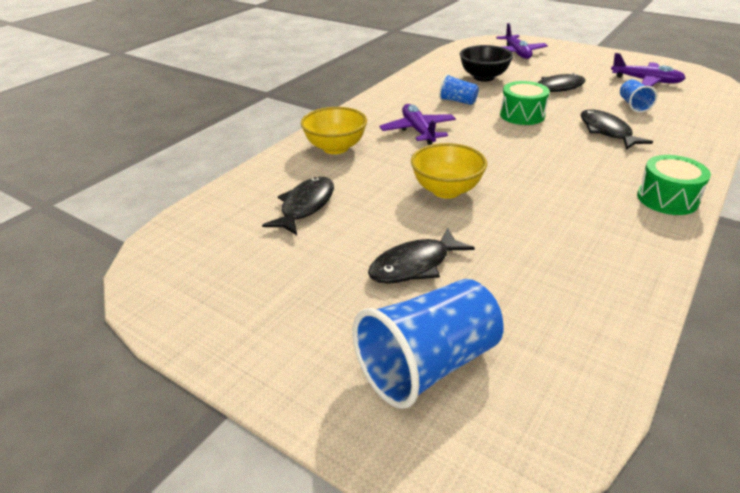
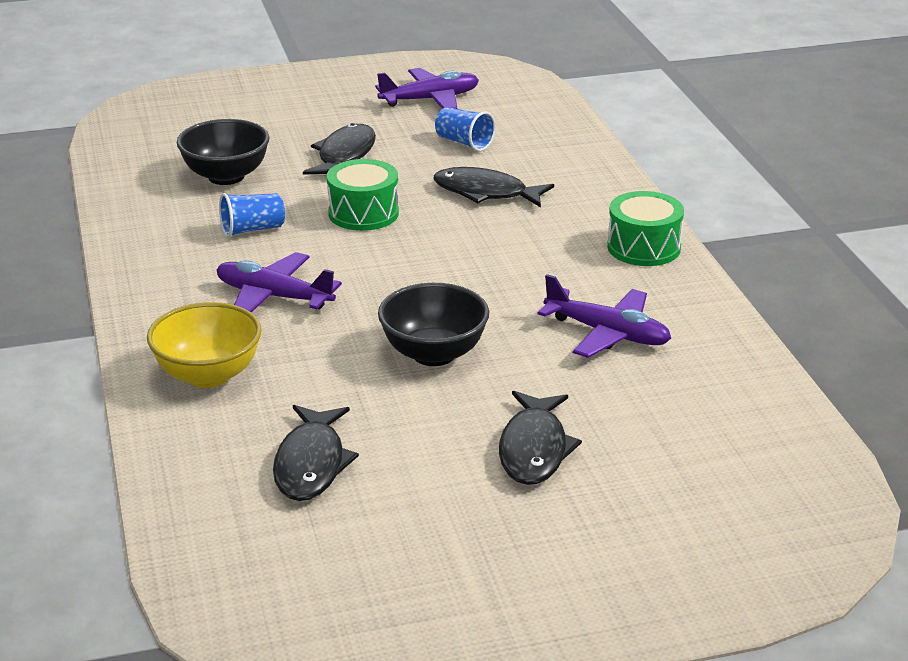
camera: 50 degrees left, 5 degrees down
black fish [262,177,334,235] -> black fish turned 150 degrees counterclockwise [273,405,359,501]
blue cup [352,279,504,409] -> none
yellow bowl [411,143,487,199] -> black bowl [378,283,489,366]
purple plane [496,23,548,59] -> purple plane moved to [537,274,671,358]

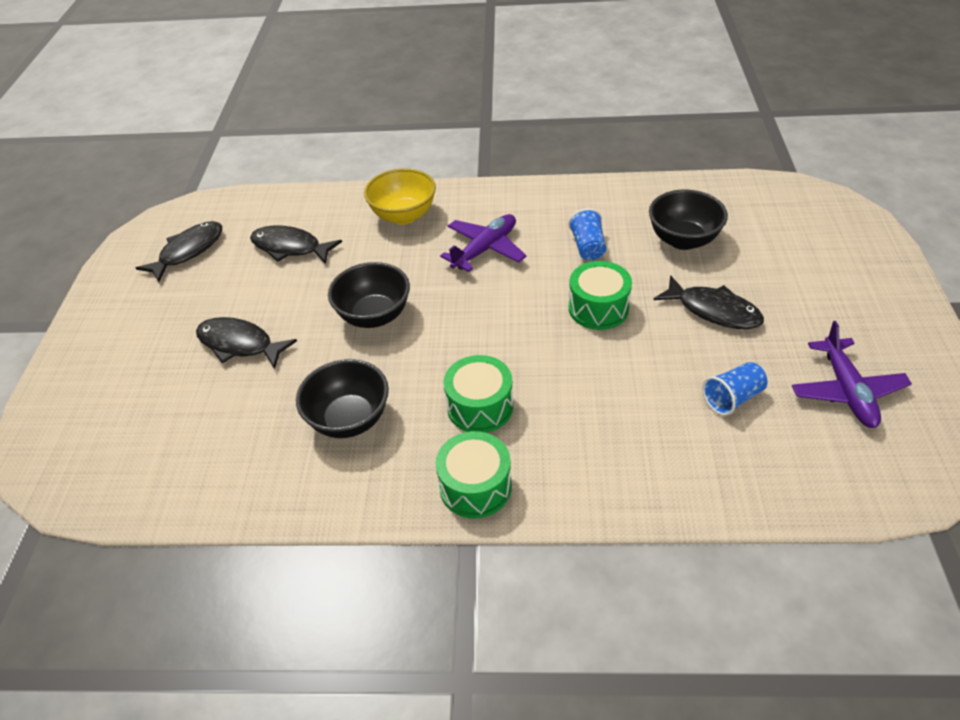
camera: 110 degrees right, 15 degrees up
black fish [433,167,554,207] -> black fish moved to [136,221,222,282]
purple plane [537,274,671,358] -> black bowl [296,359,389,438]
none -> green drum [444,355,513,433]

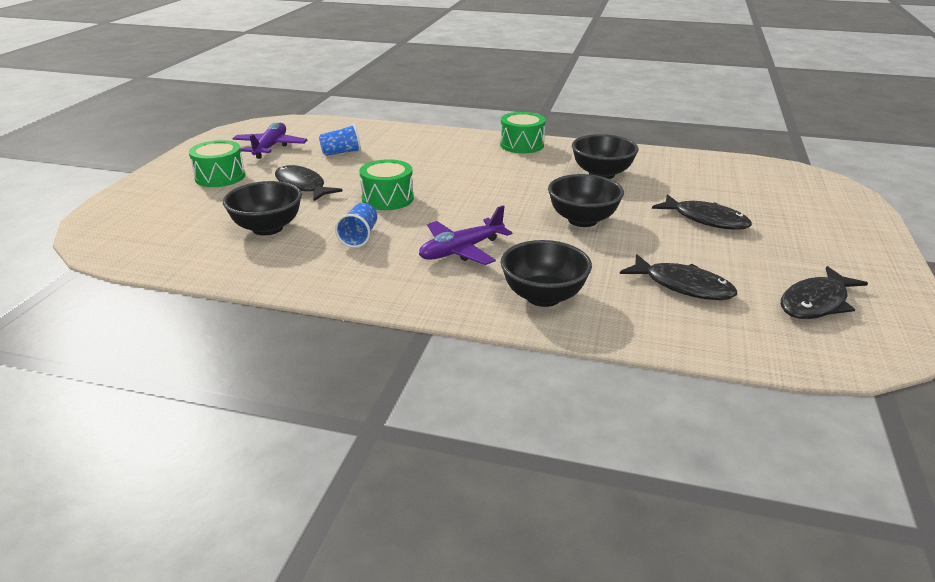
camera: 170 degrees left, 15 degrees down
yellow bowl [364,168,436,225] -> black bowl [500,240,592,307]
green drum [444,355,513,433] -> green drum moved to [189,140,245,187]

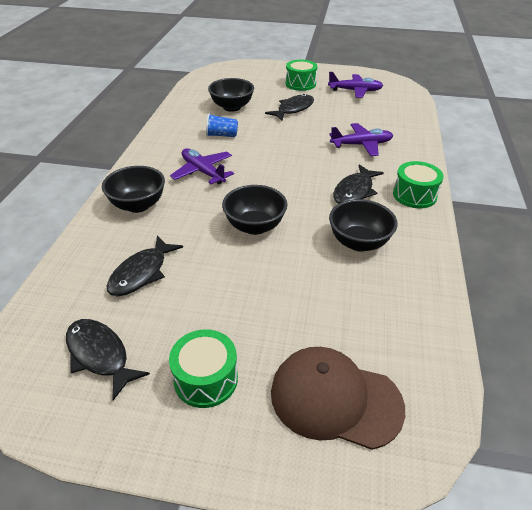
camera: 85 degrees right, 10 degrees up
blue cup [319,124,361,156] -> none
green drum [360,159,414,210] -> green drum moved to [169,330,238,408]
black fish [652,194,752,230] -> black fish moved to [333,164,384,204]
none -> brown cap [271,347,405,450]
none -> purple plane [329,123,393,156]

